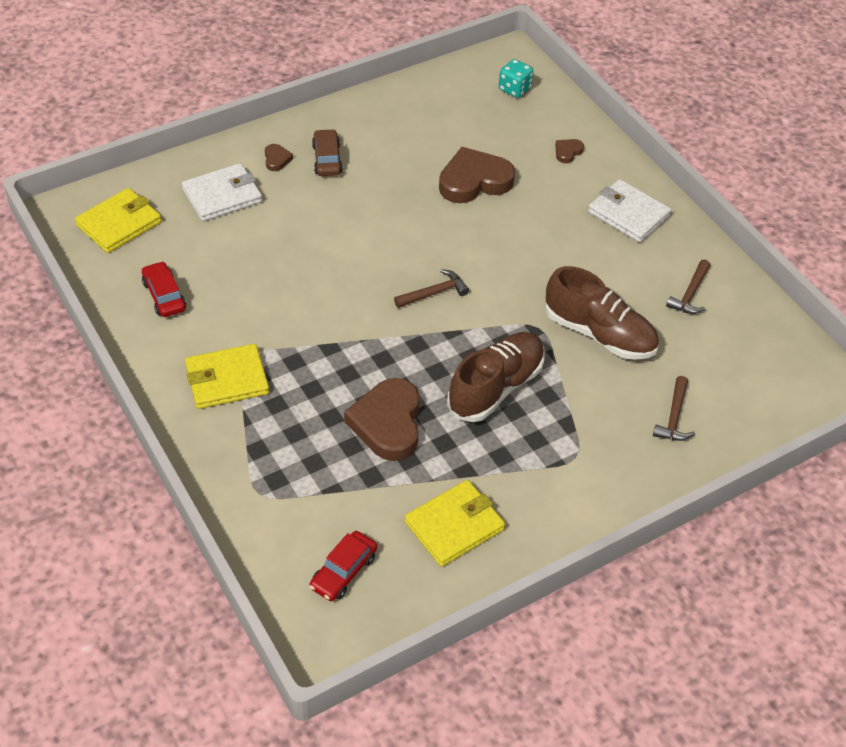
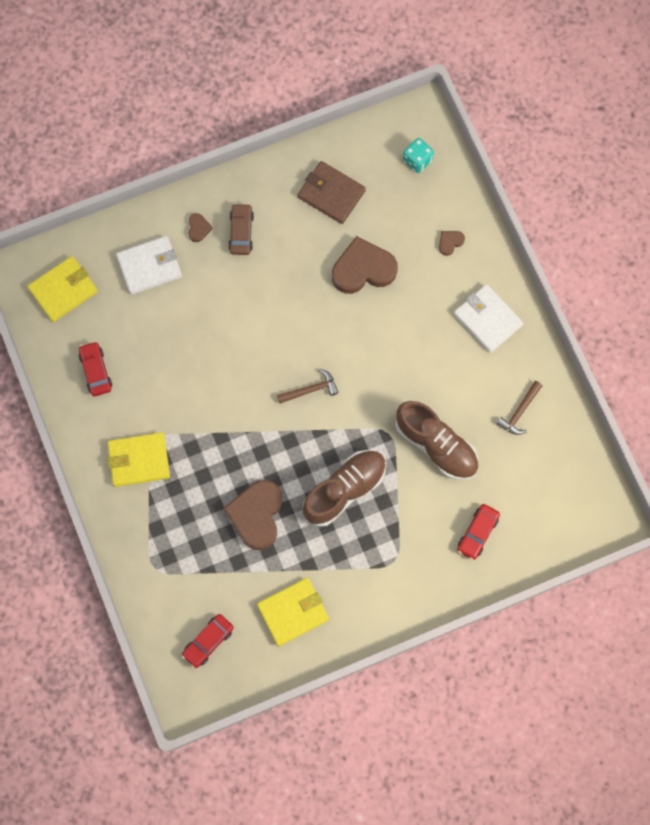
camera: 10 degrees right, 25 degrees up
brown hammer [653,376,695,441] -> red car [457,504,500,560]
none -> brown wallet [298,161,366,224]

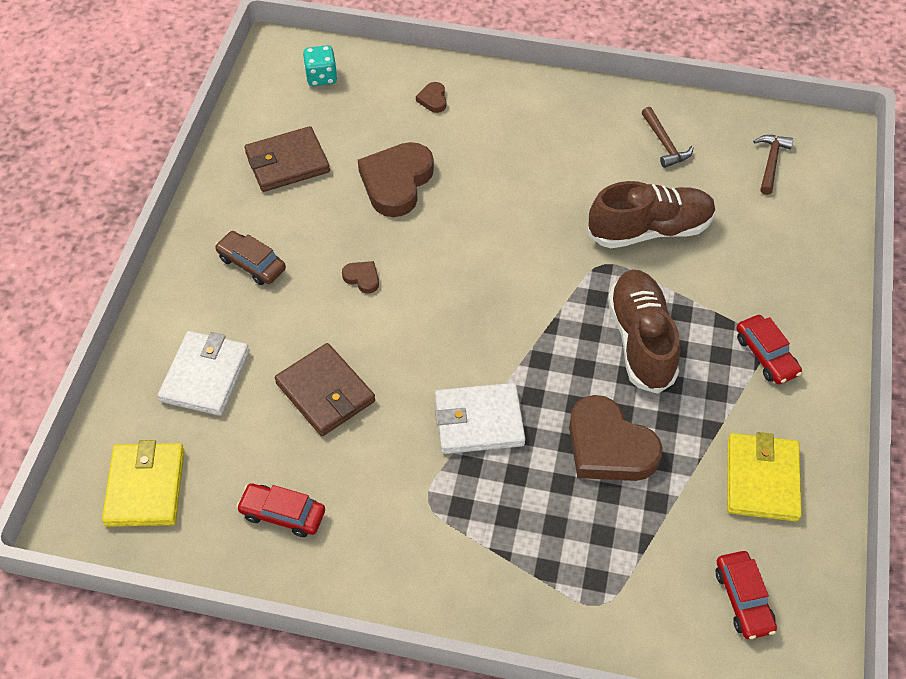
camera: 55 degrees left, 20 degrees down
yellow wallet [108,432,170,487] -> none
brown heart [188,213,213,242] -> brown heart moved to [342,261,379,293]
brown hammer [277,369,339,404] -> brown hammer moved to [753,135,794,195]
white wallet [454,284,523,353] -> white wallet moved to [435,383,525,454]
red car [457,504,500,560] -> red car moved to [737,315,802,384]
none -> brown wallet [275,343,375,436]

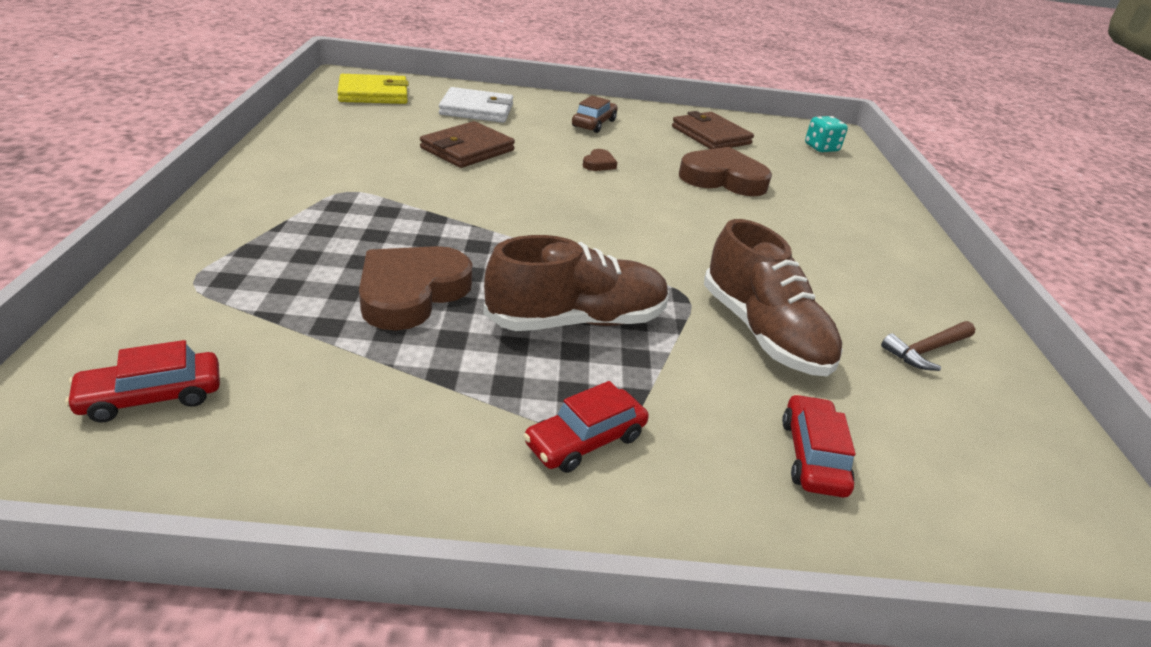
camera: 75 degrees right, 20 degrees down
red car [236,483,325,537] -> red car moved to [782,394,856,497]
brown heart [416,82,446,113] -> none
white wallet [435,383,525,454] -> none
yellow wallet [727,432,802,521] -> none
brown hammer [753,135,794,195] -> none

